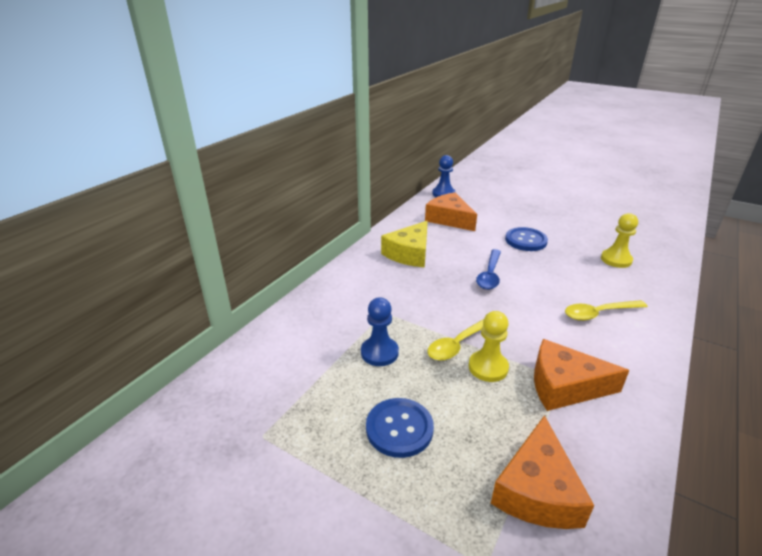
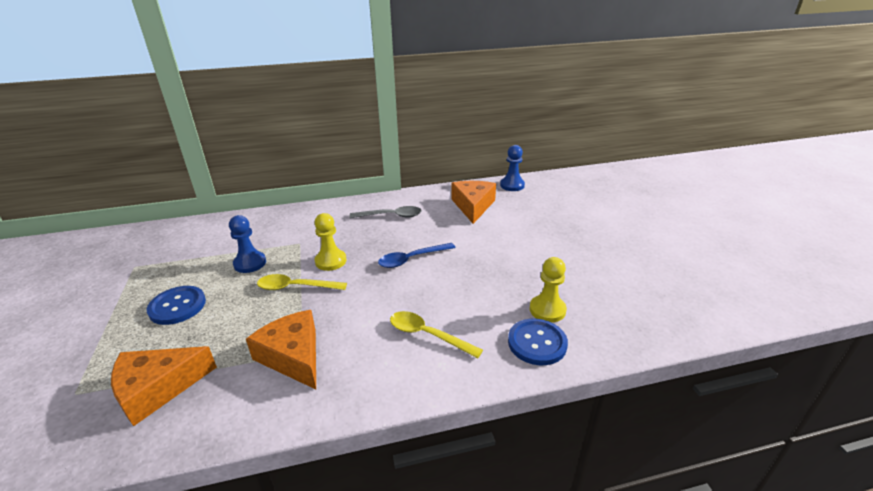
camera: 45 degrees right, 0 degrees up
yellow cheese [381,221,428,267] -> grey spoon [349,206,422,218]
yellow pawn [469,311,509,382] -> yellow pawn moved to [314,213,347,271]
blue button [505,227,548,251] -> blue button moved to [508,319,568,365]

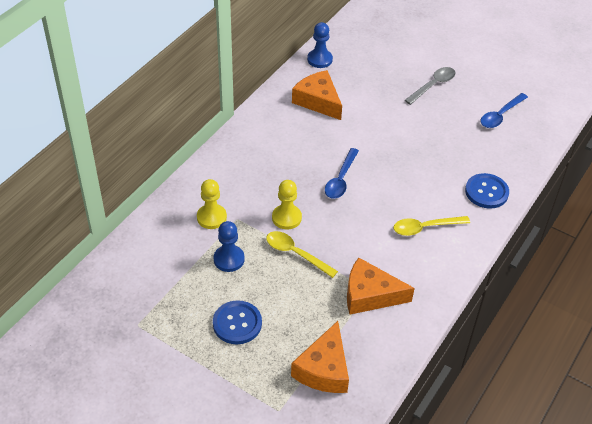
camera: 45 degrees left, 15 degrees up
yellow spoon [257,274,347,290] -> yellow spoon turned 75 degrees clockwise [266,231,338,278]
grey spoon [349,206,422,218] -> grey spoon moved to [405,67,455,105]
yellow pawn [530,257,567,323] -> yellow pawn moved to [197,179,227,229]
none -> blue spoon [481,93,528,128]

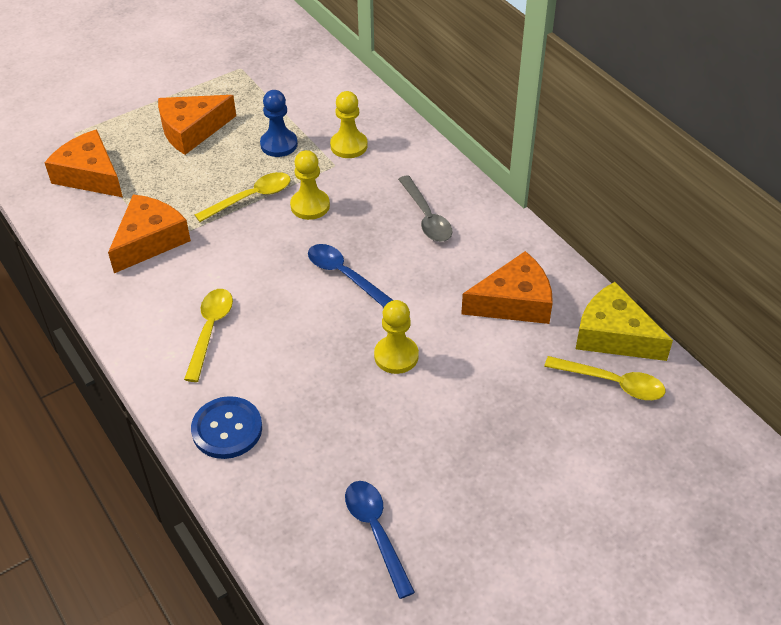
camera: 115 degrees right, 0 degrees up
blue button [213,300,262,344] -> orange cheese [158,95,236,155]
blue pawn [307,22,333,68] -> yellow cheese [576,282,673,361]
grey spoon [405,67,455,105] -> grey spoon moved to [398,175,453,242]
none -> yellow pawn [374,300,419,374]
none -> yellow spoon [544,356,665,400]

